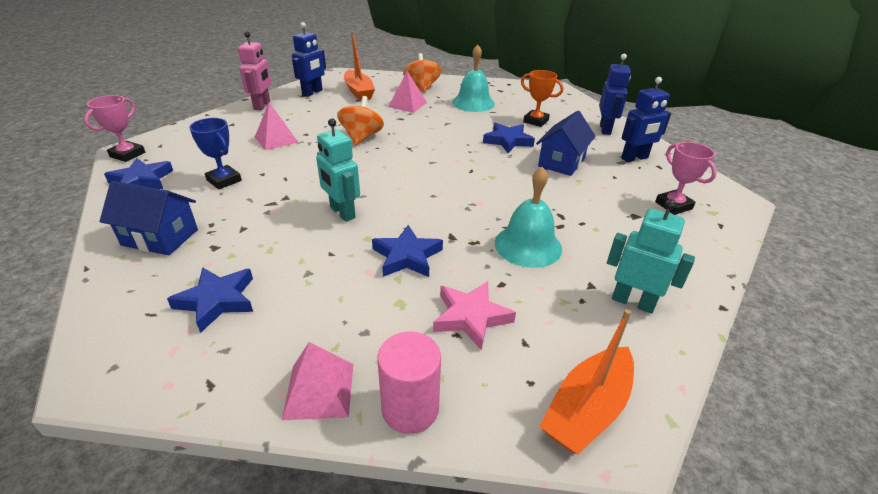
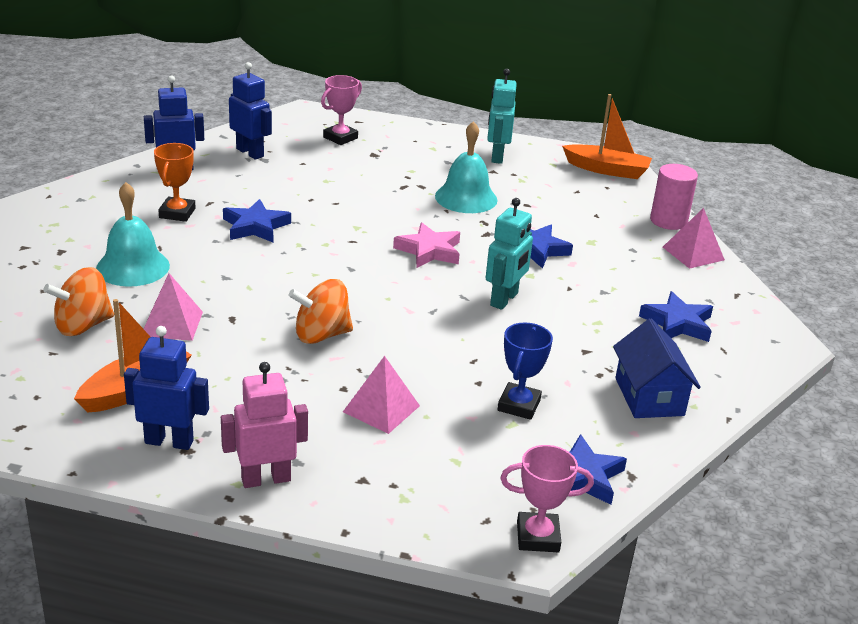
camera: 115 degrees left, 5 degrees down
pink star [433,281,516,351] -> pink star moved to [393,222,460,268]
blue house [536,111,596,176] -> none

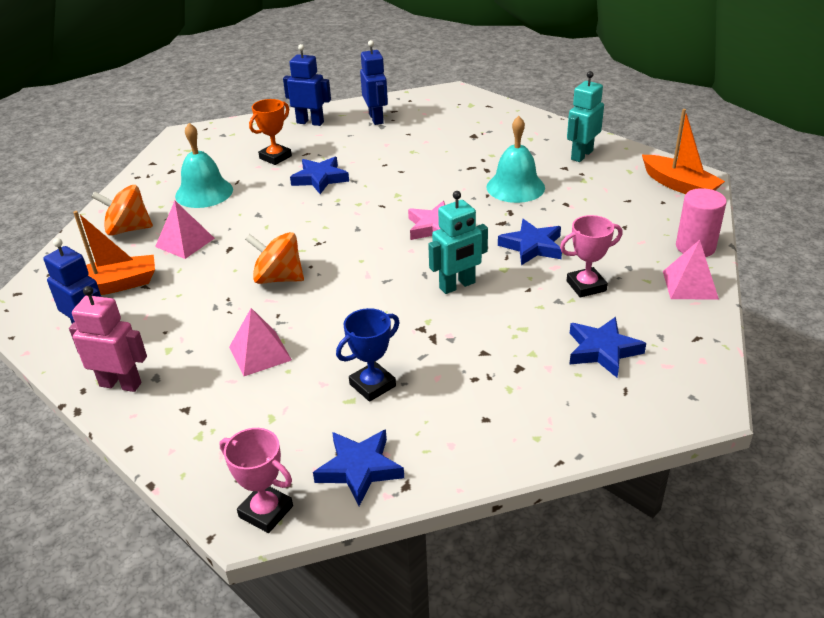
camera: 35 degrees right, 5 degrees up
pink trophy [321,75,362,145] -> pink trophy moved to [560,215,623,298]
blue house [613,318,701,418] -> none

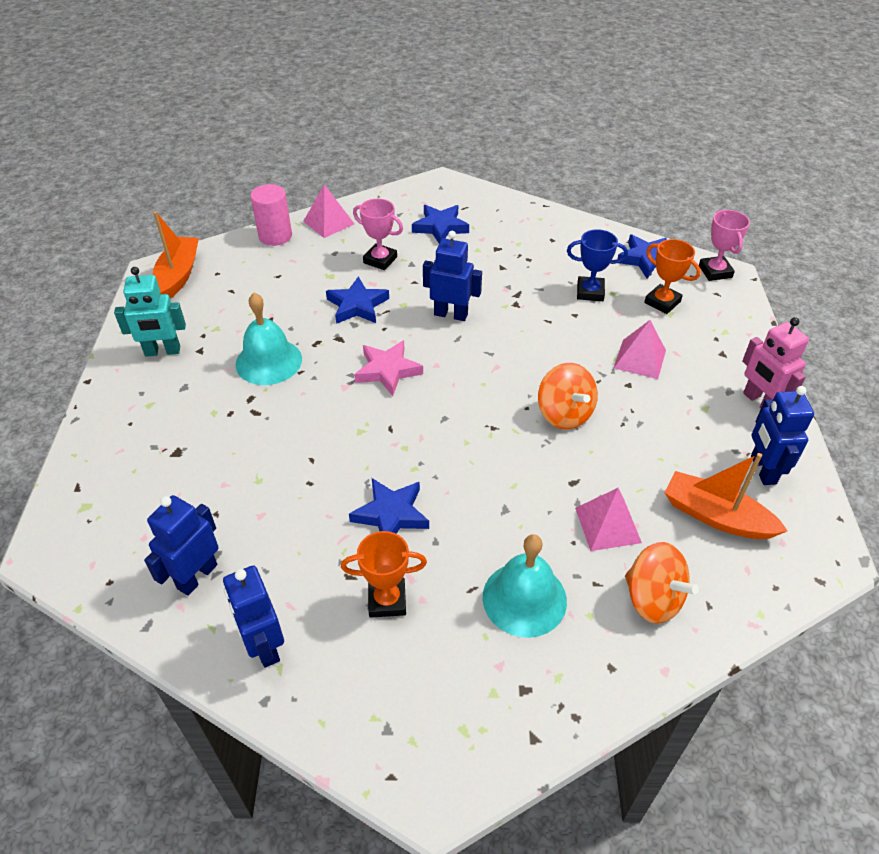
camera: 135 degrees left, 10 degrees up
turquoise robot [428,191,488,294] -> blue robot [423,231,482,321]
none -> orange trophy [644,239,701,314]

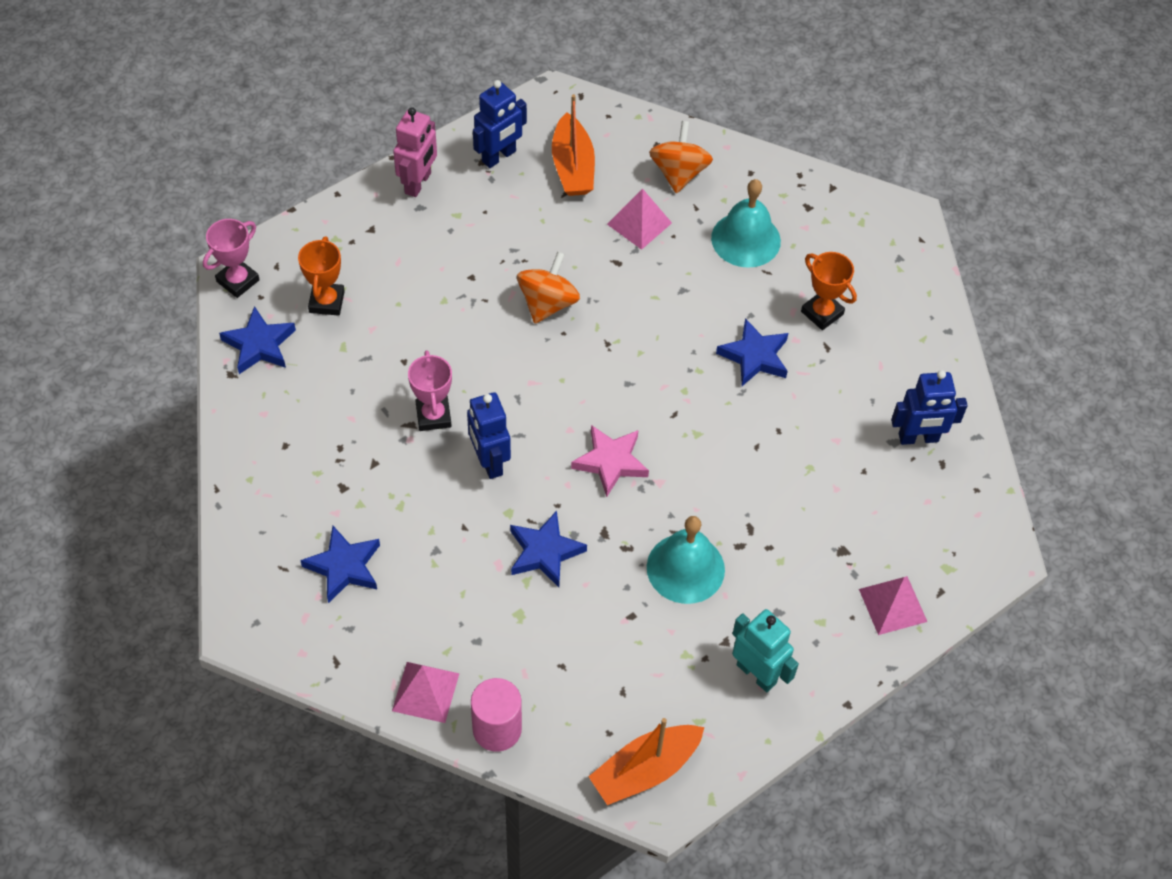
camera: 130 degrees left, 10 degrees up
blue robot [223,565,284,668] -> none
pink trophy [353,199,403,270] -> pink trophy moved to [408,350,452,431]
blue trophy [567,229,628,301] -> none
pink pyramid [614,320,666,379] -> pink pyramid moved to [859,576,927,635]

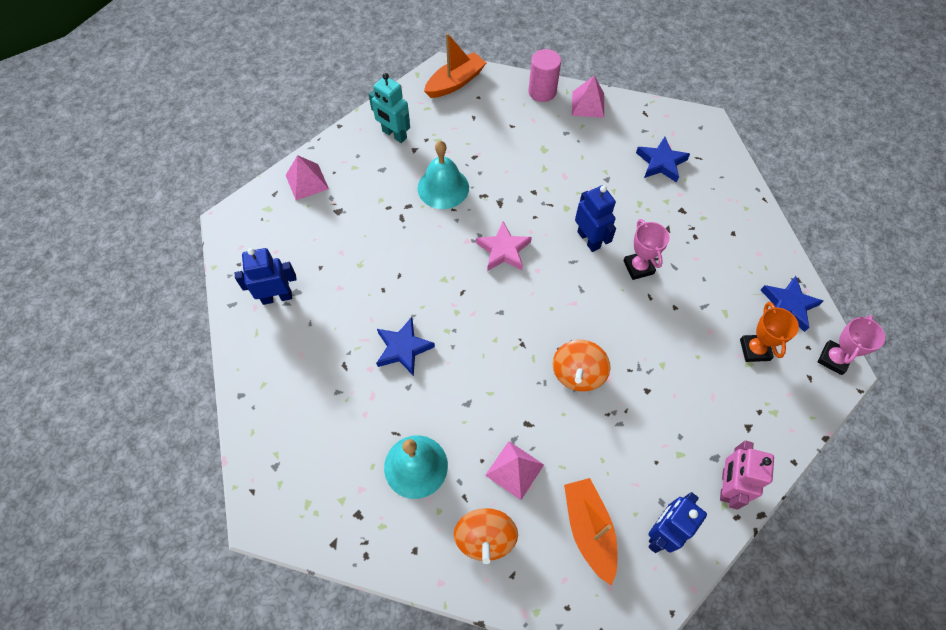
camera: 175 degrees right, 5 degrees up
blue star [510,511,587,587] -> none
orange trophy [801,252,857,330] -> none

